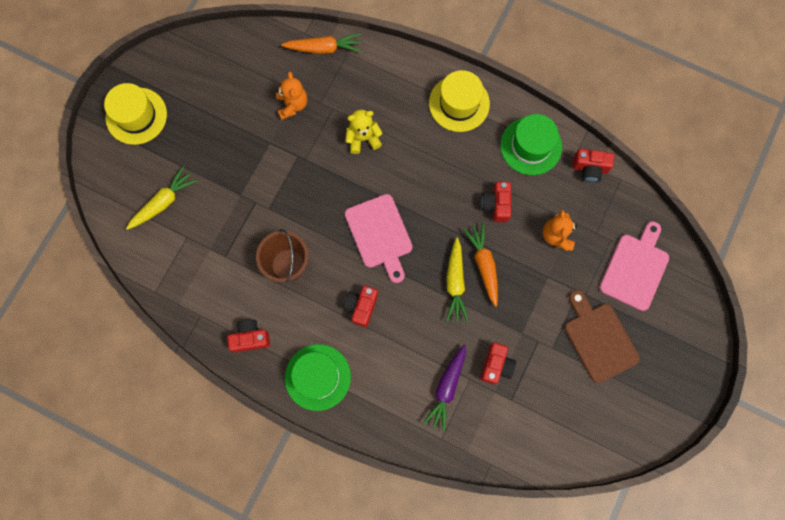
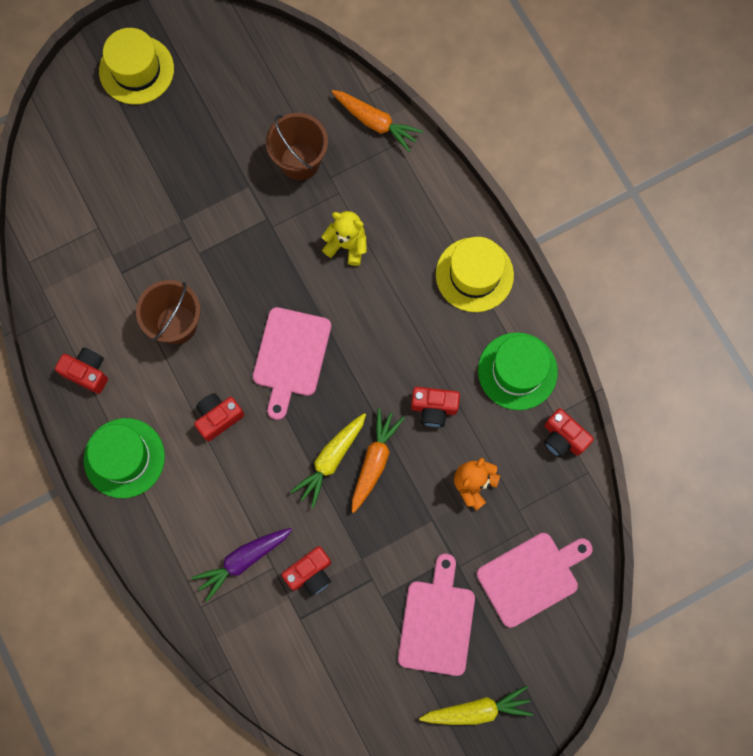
camera: 35 degrees right, 0 degrees up
yellow carrot [126,166,198,230] -> yellow carrot moved to [419,685,533,725]
orange teddy bear [276,72,307,120] -> brown bucket [266,113,328,180]
red camera [481,182,511,222] -> red camera turned 120 degrees counterclockwise [411,387,460,427]
brown cutting board [565,290,640,383] -> pink cutting board [398,554,475,676]

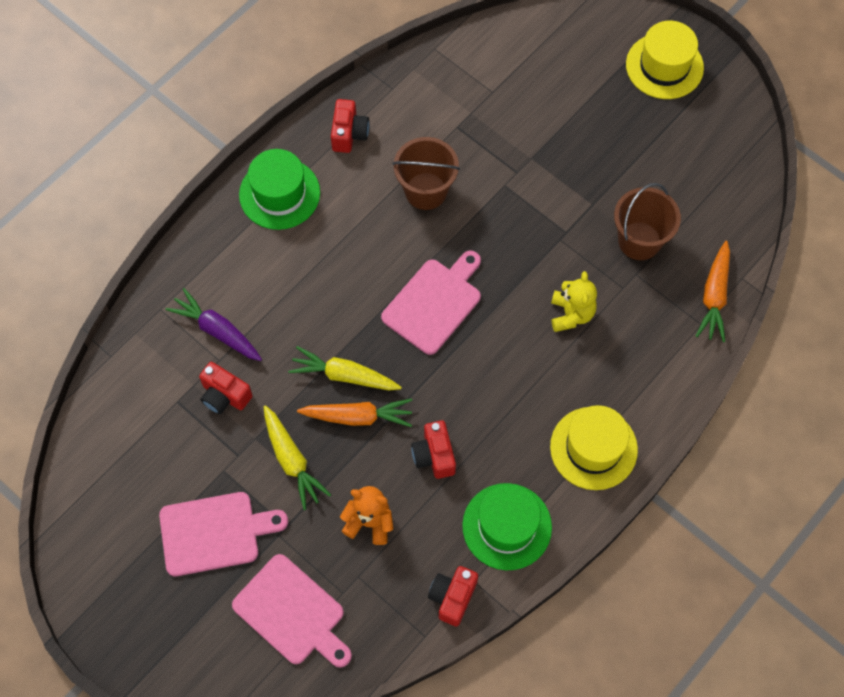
camera: 70 degrees right, 10 degrees down
red camera [194,393,244,441] -> none
pink cutting board [253,307,331,420] -> pink cutting board turned 135 degrees clockwise [381,250,481,355]
yellow carrot [419,685,533,725] -> yellow carrot moved to [263,405,331,510]

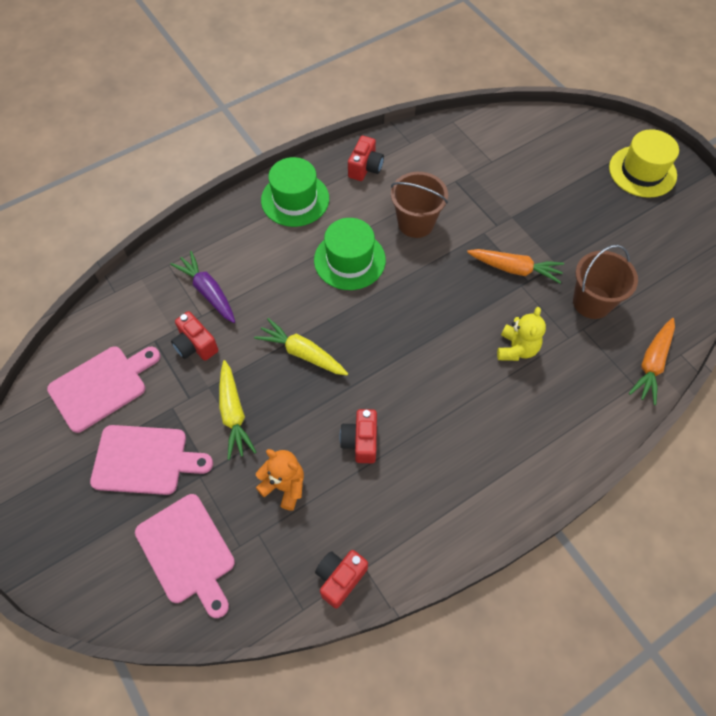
camera: 15 degrees right, 5 degrees down
orange carrot [297,398,412,427] -> orange carrot moved to [467,249,564,283]
pink cutting board [381,250,481,355] -> pink cutting board moved to [47,346,160,433]
green hat [462,483,552,570] -> green hat moved to [314,218,386,290]
yellow hat [550,405,638,490] -> none

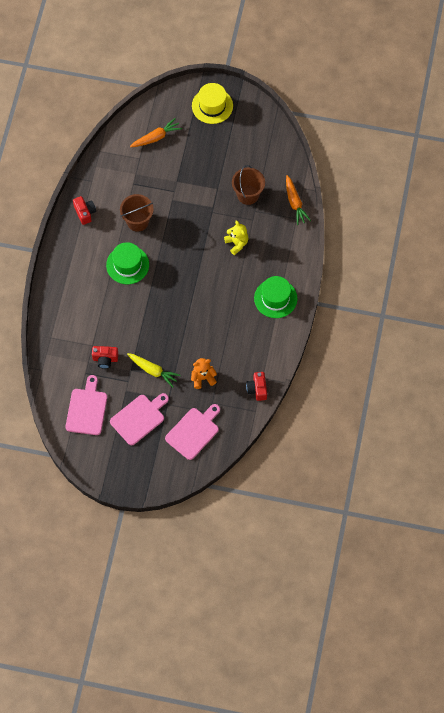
camera: 45 degrees left, 5 degrees up
pink cutting board [135,494,235,618] -> pink cutting board turned 60 degrees counterclockwise [165,404,220,460]
purple carrot [170,251,235,323] -> none
yellow carrot [254,318,348,375] -> none
green hat [261,157,329,227] -> green hat moved to [254,276,297,318]
red camera [340,409,377,463] -> none
orange carrot [467,249,564,283] -> orange carrot moved to [130,118,182,147]

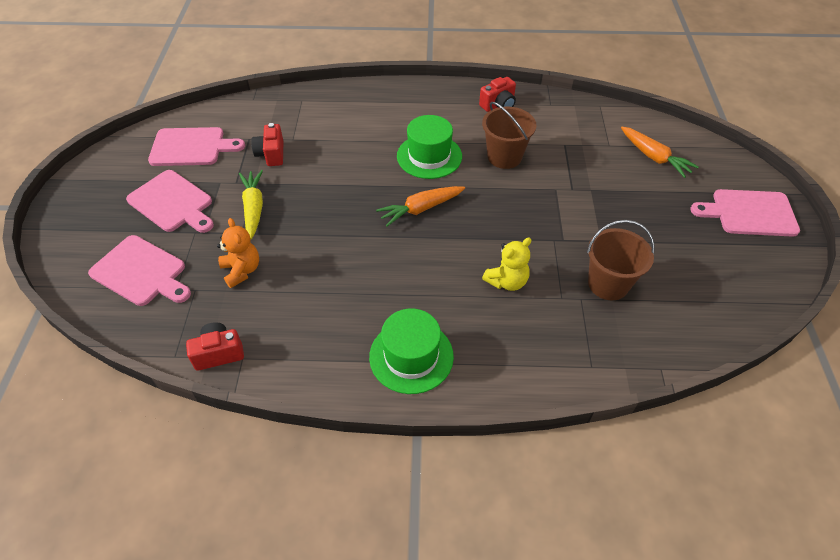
camera: 80 degrees right, 15 degrees down
yellow carrot [127,353,181,387] -> yellow carrot turned 150 degrees clockwise [239,170,263,239]
yellow hat [192,83,233,124] -> pink cutting board [690,189,800,237]
orange carrot [286,175,311,225] -> orange carrot moved to [376,186,465,227]

